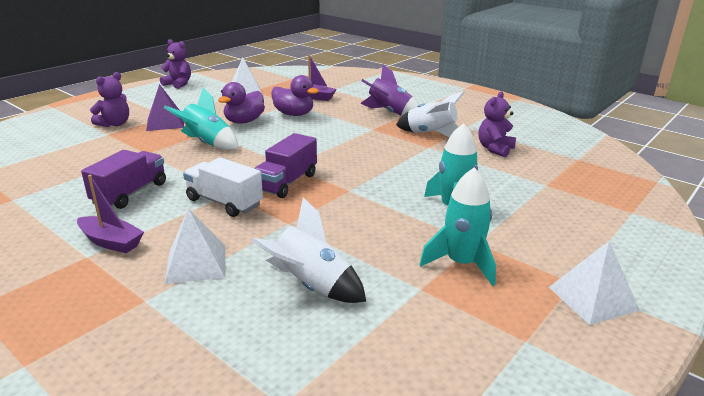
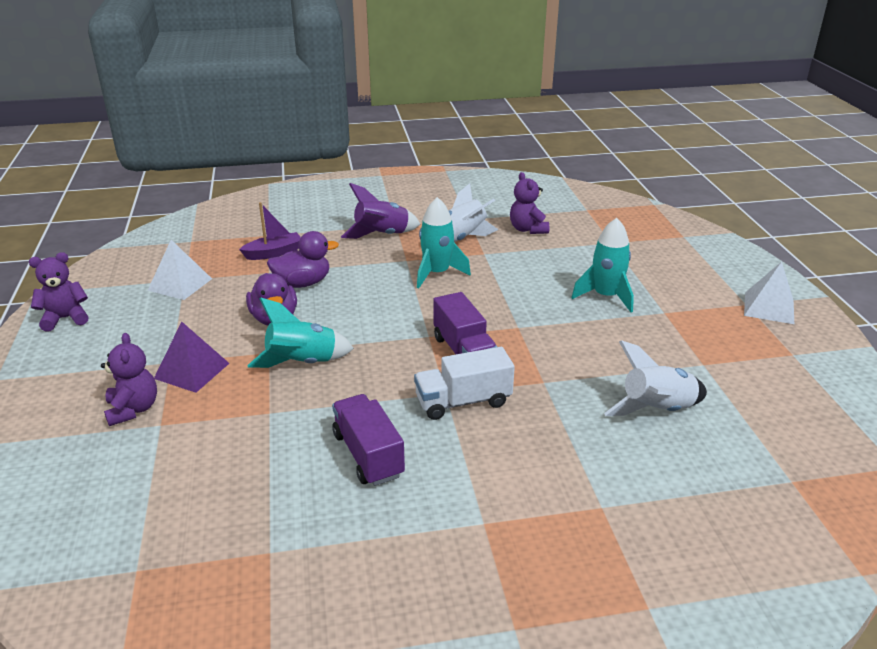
camera: 50 degrees left, 5 degrees up
purple boat [77,175,144,253] -> none
white pyramid [165,208,225,284] -> none
turquoise rocket [419,168,496,286] -> turquoise rocket moved to [417,197,471,288]

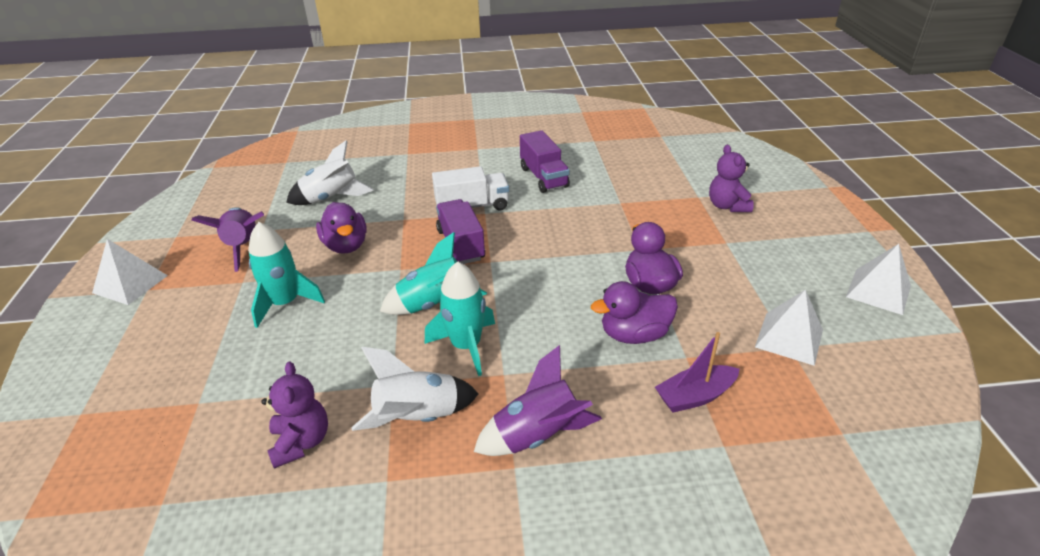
camera: 175 degrees left, 5 degrees up
purple teddy bear [29,252,89,332] -> white pyramid [846,244,911,315]
purple pyramid [154,321,230,393] -> none
turquoise rocket [247,297,354,368] -> turquoise rocket moved to [380,232,487,315]
none -> purple rocket [192,207,264,272]
none -> purple duck [316,202,367,254]

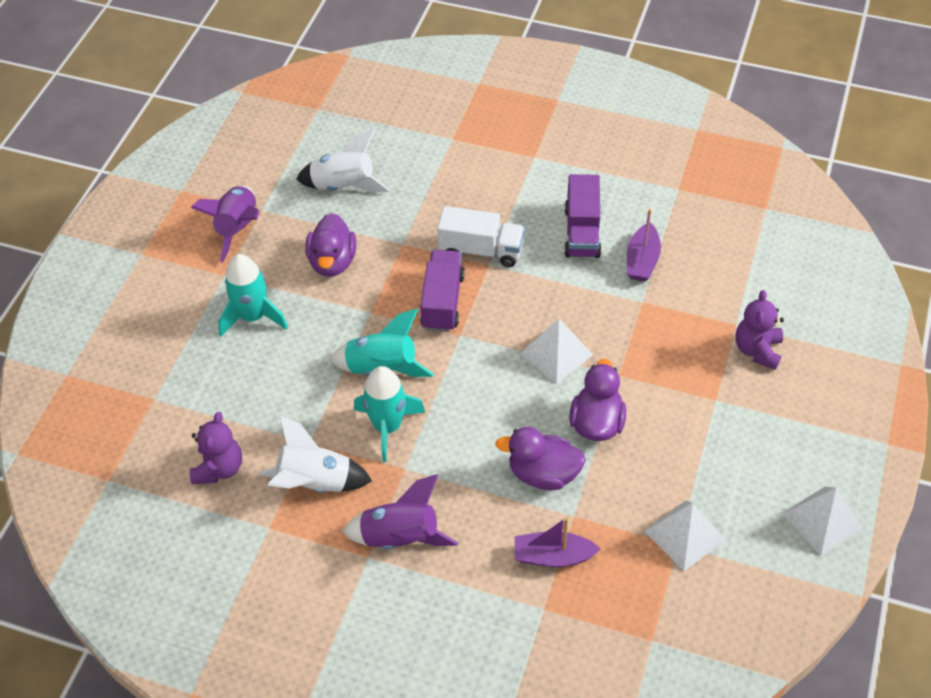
camera: 25 degrees right, 15 degrees up
white pyramid [92,239,168,305] -> white pyramid moved to [521,319,593,384]
none -> purple boat [627,209,661,282]

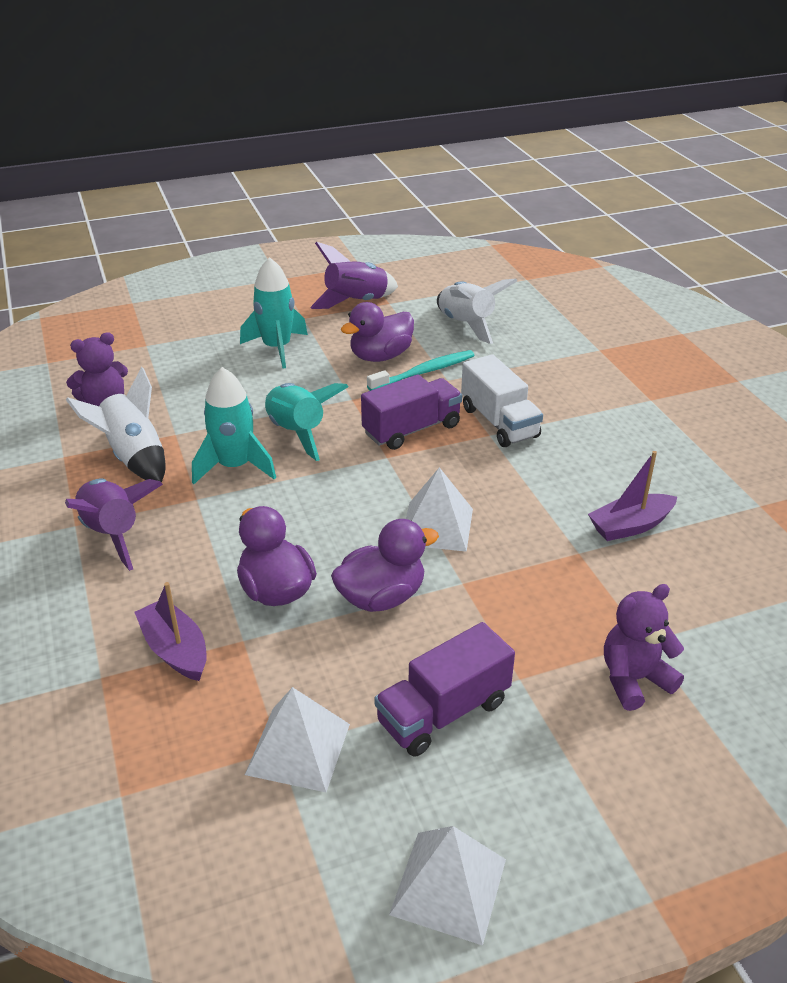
camera: 50 degrees right, 15 degrees down
purple truck [564,174,602,258] -> purple truck moved to [374,622,515,757]
none -> turquoise toothbrush [367,350,475,391]

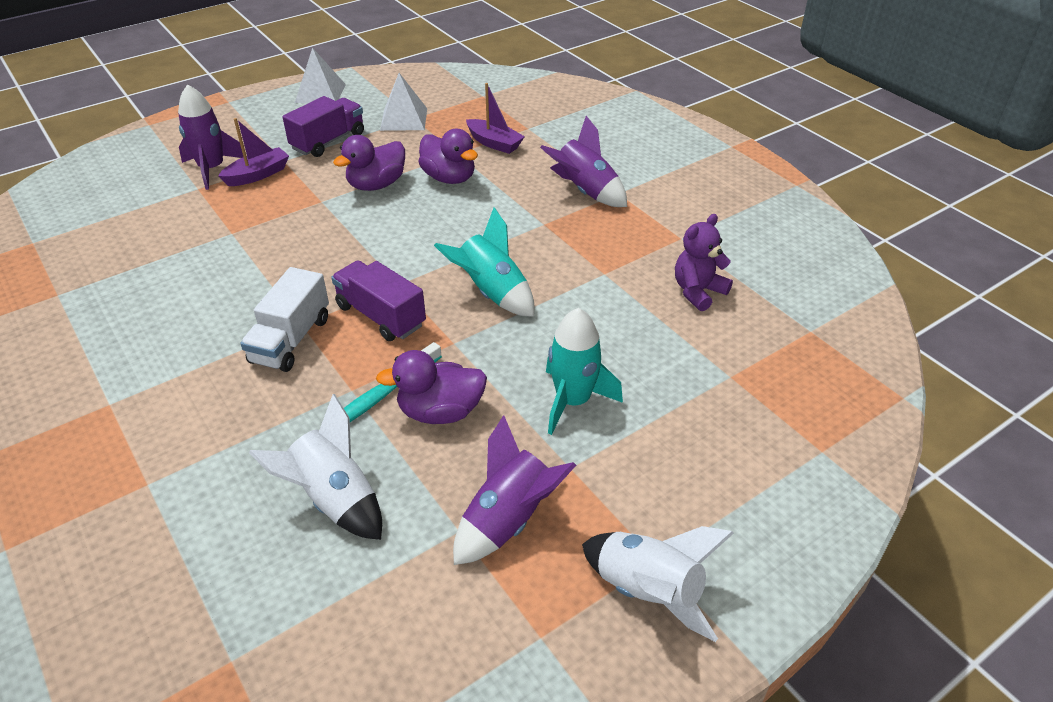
camera: 165 degrees right, 5 degrees up
white rocket [66,367,166,483] -> white rocket moved to [582,526,734,642]
turquoise rocket [192,367,276,484] -> none
purple duck [341,302,414,362] -> purple duck turned 135 degrees counterclockwise [376,350,487,424]
purple truck [361,374,462,450] -> purple truck turned 90 degrees clockwise [331,260,426,341]
white pyramid [406,467,473,552] -> none
white truck [461,354,543,447] -> white truck turned 120 degrees counterclockwise [240,267,329,372]
purple boat [588,451,677,541] -> purple boat moved to [218,118,289,186]
purple teddy bear [604,584,684,711] -> purple rocket [178,84,243,190]

